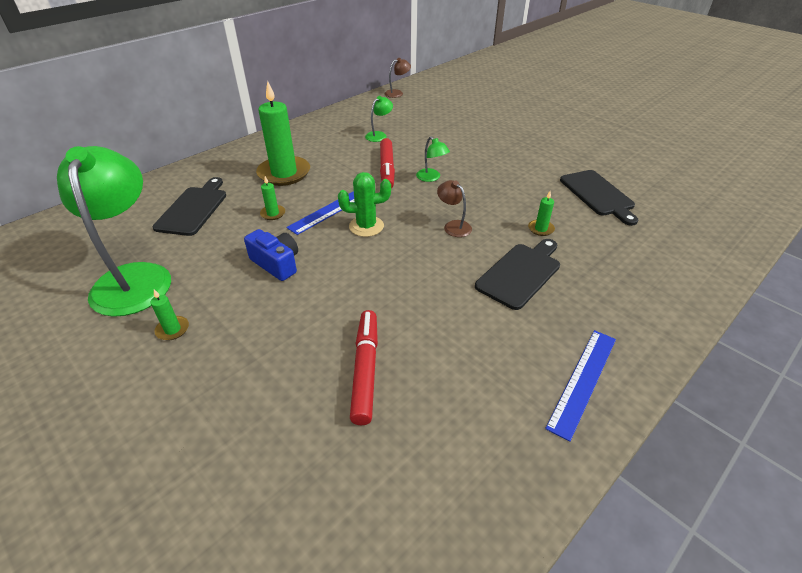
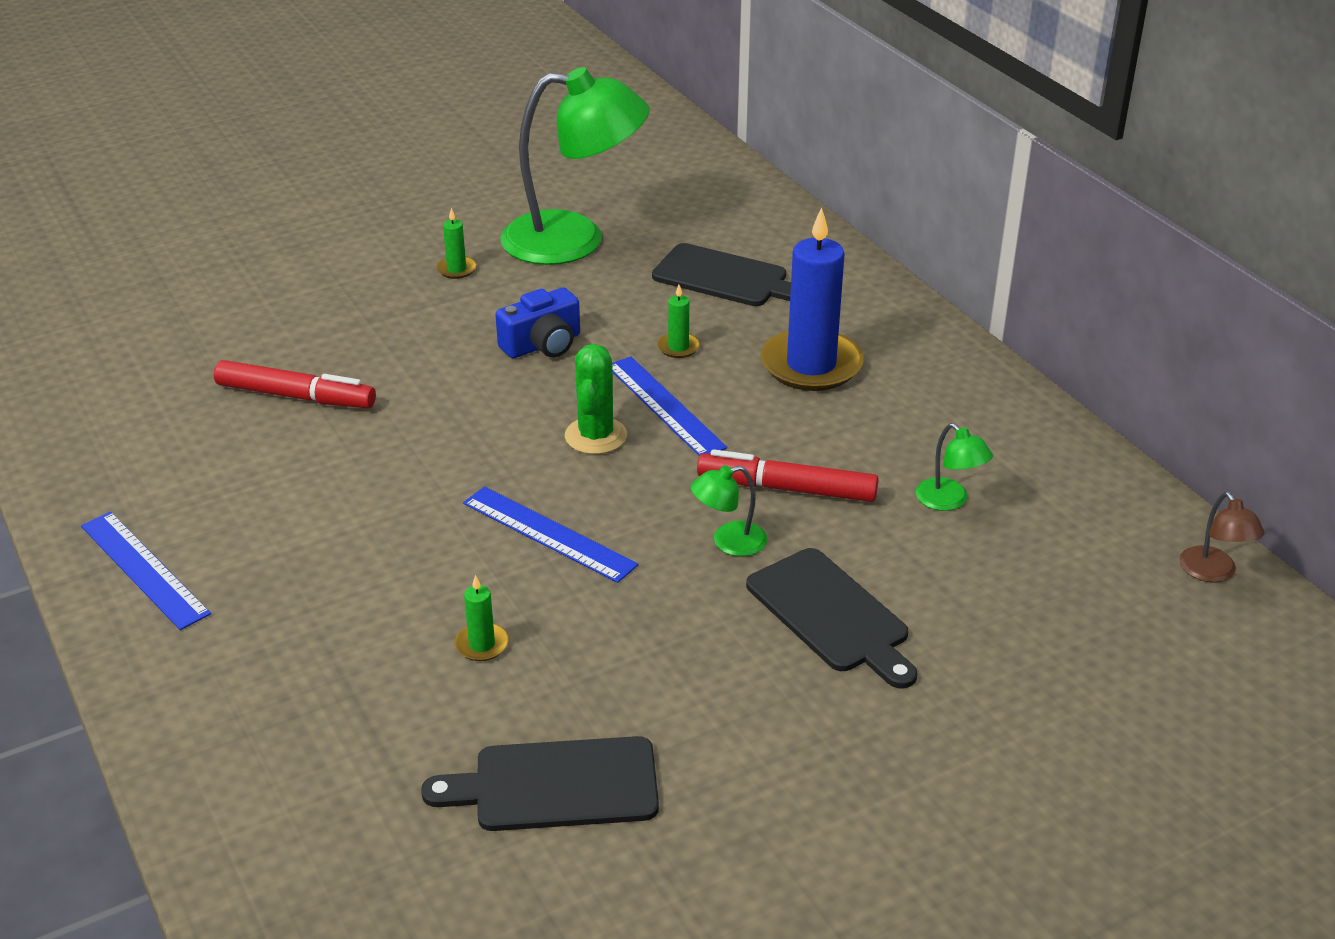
camera: 105 degrees right, 5 degrees down
green candle [256,80,310,186] -> blue candle [760,207,864,391]
brown lamp [437,180,472,237] -> blue ruler [463,486,639,583]
black cutting board [475,239,560,310] -> black cutting board moved to [746,548,918,688]

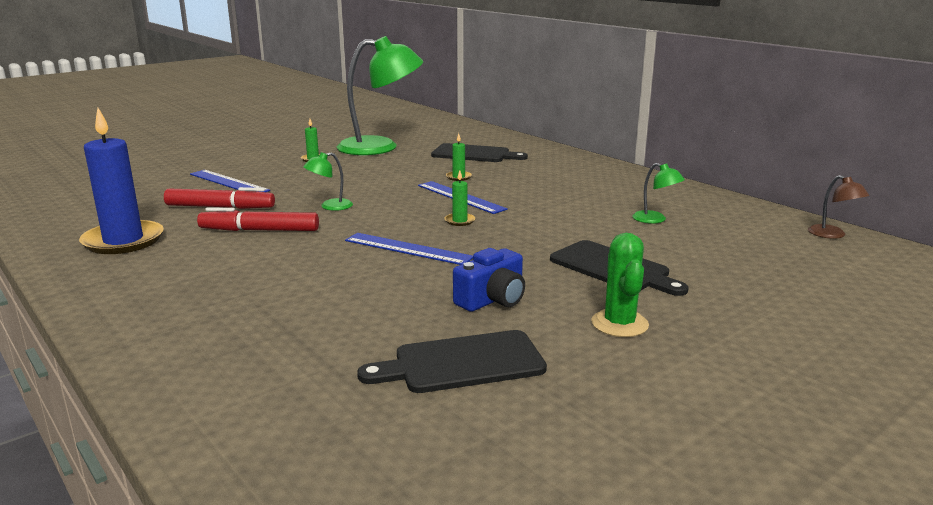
camera: 10 degrees left, 15 degrees down
blue ruler [81,512,211,630] -> blue ruler moved to [190,170,270,192]
green candle [455,575,509,661] -> green candle moved to [445,170,475,226]
blue camera [495,288,580,358] -> blue camera moved to [453,248,525,312]
green cactus [565,344,627,454] -> green cactus moved to [591,233,649,337]
green lamp [691,465,767,556] -> green lamp moved to [303,152,353,211]
red marker [697,449,879,502] -> red marker moved to [197,207,319,231]
blue candle [760,207,864,391] -> blue candle moved to [79,108,164,254]

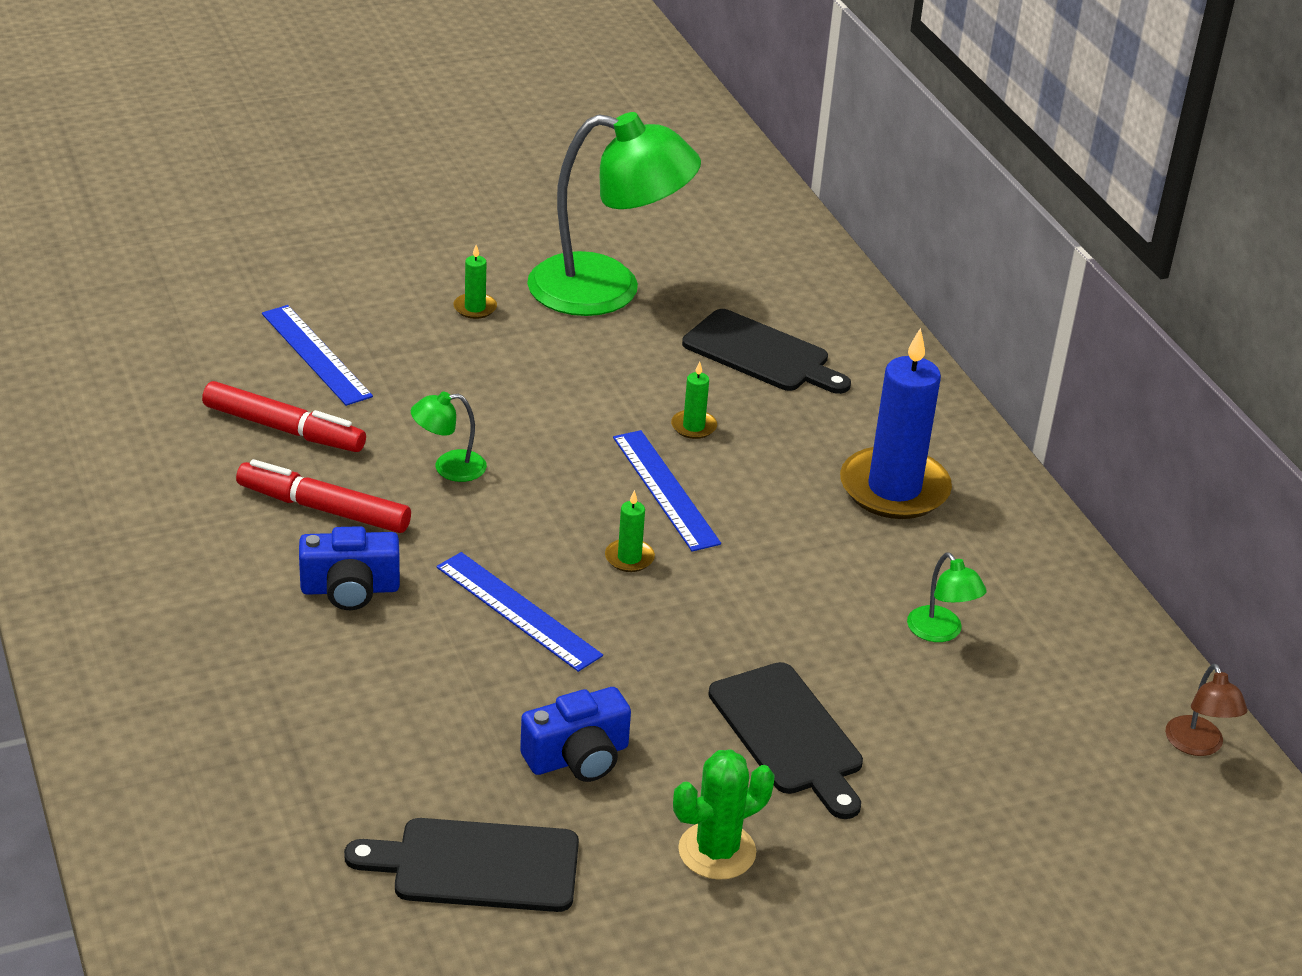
camera: 15 degrees right, 15 degrees up
blue candle [79,108,164,254] -> blue candle moved to [840,328,952,519]
green cactus [591,233,649,337] -> green cactus turned 45 degrees clockwise [673,749,775,880]
none -> blue camera [299,526,400,610]

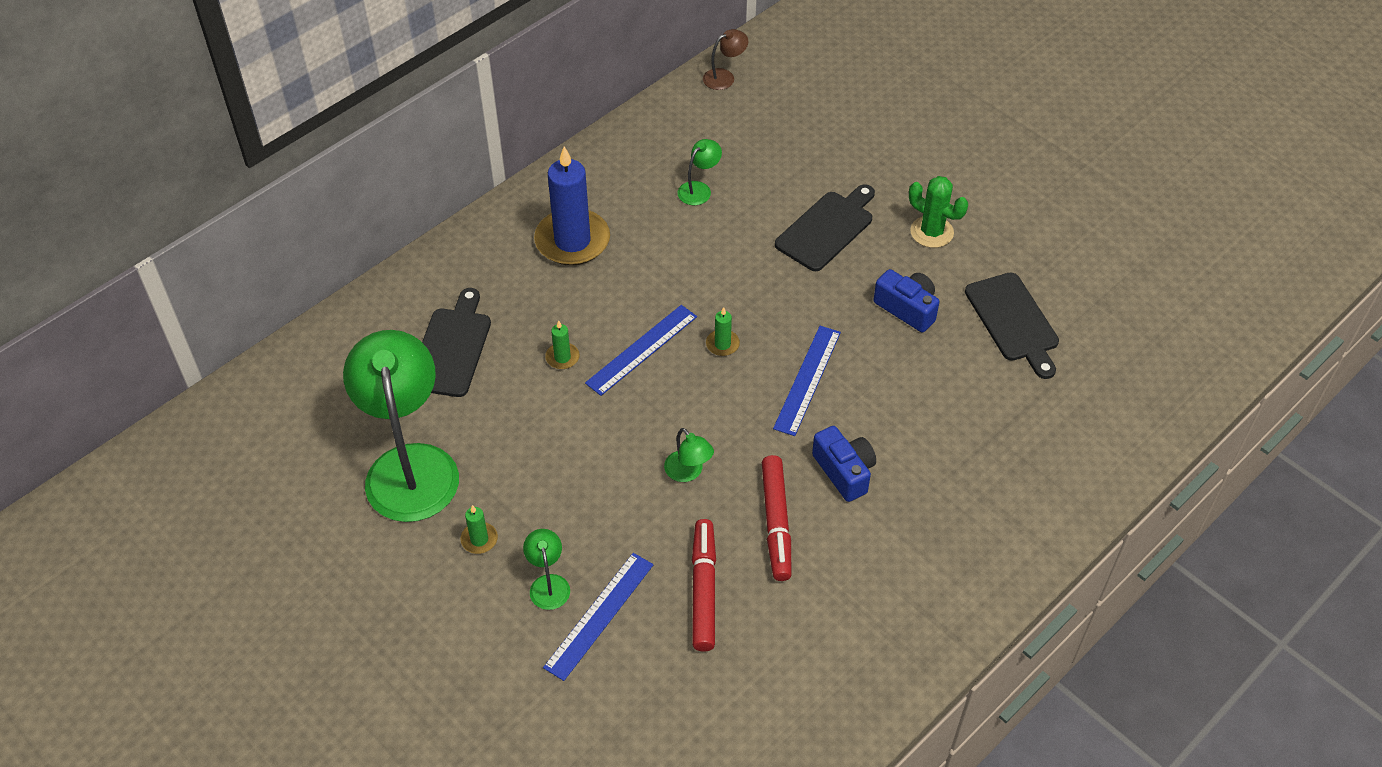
camera: 110 degrees left, 15 degrees up
none -> green lamp [523,529,570,610]

